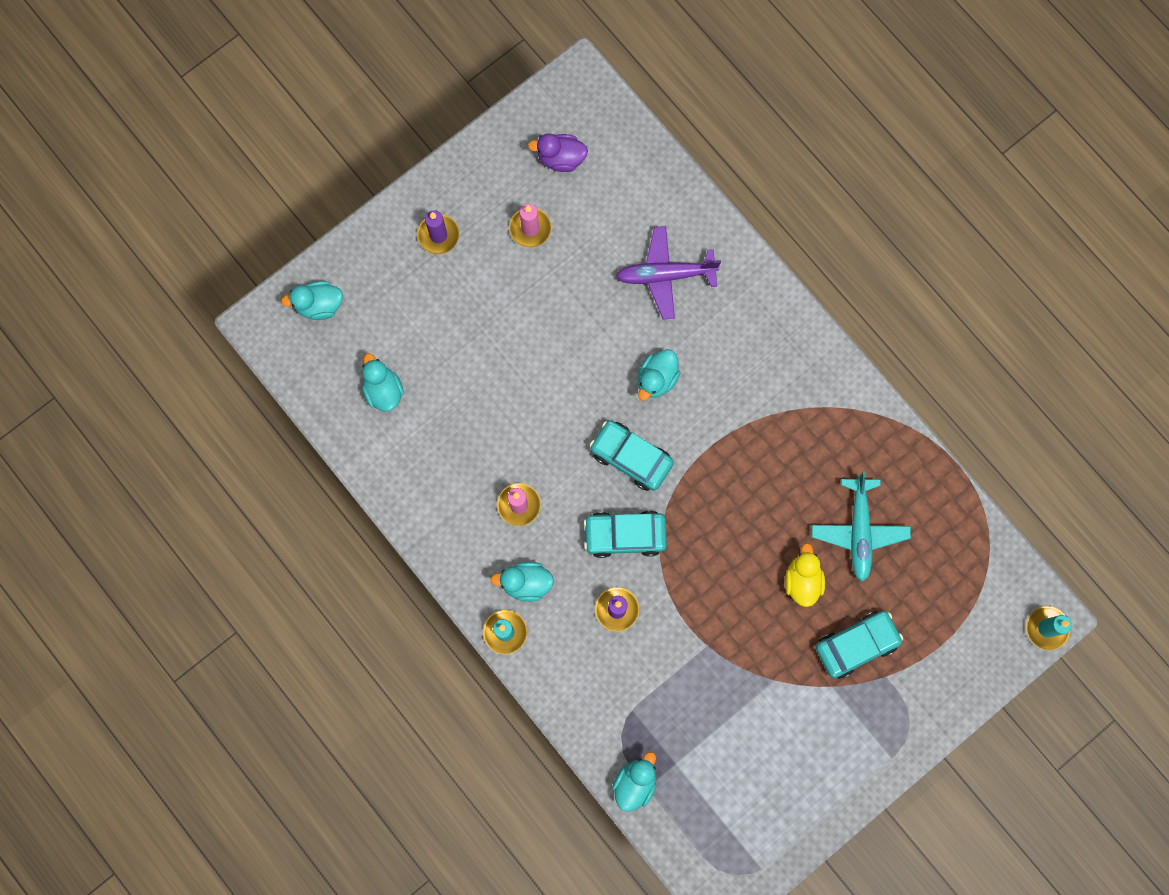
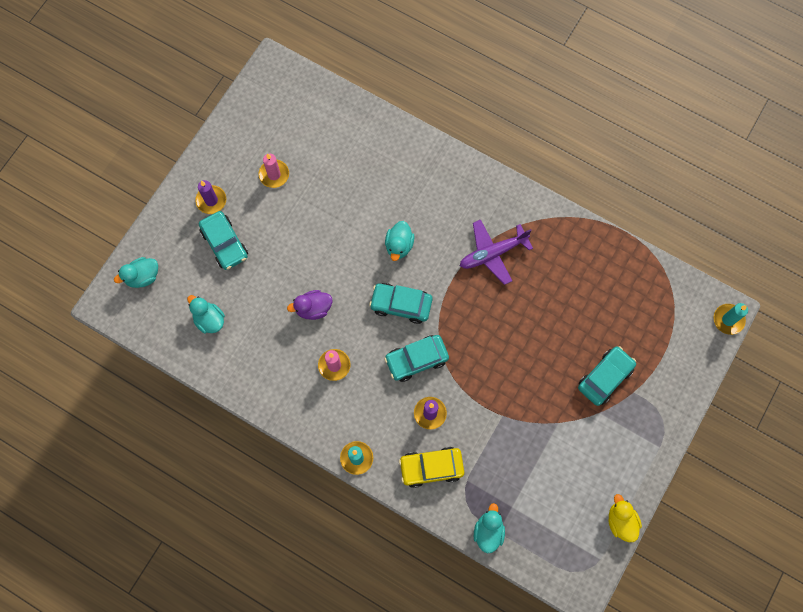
camera: 20 degrees left, 5 degrees down
turquoise duck [490,562,554,602] -> none
purple duck [528,133,588,172] -> purple duck moved to [287,290,332,320]
purple plane [616,226,721,319] -> purple plane moved to [460,219,533,285]
yellow duck [785,543,825,607] -> yellow duck moved to [608,494,642,542]
turquoise plane [811,472,911,582] -> none
none -> turquoise car [199,211,248,270]
none -> yellow car [399,447,464,488]

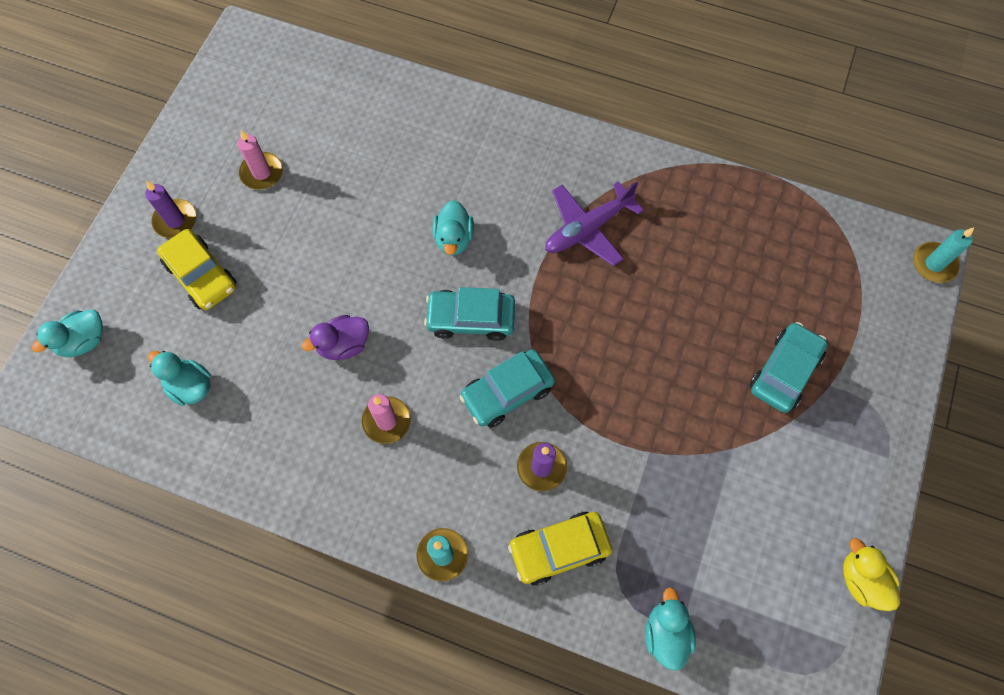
camera: 10 degrees left, 5 degrees down
turquoise car [199,211,248,270] -> yellow car [157,229,237,310]

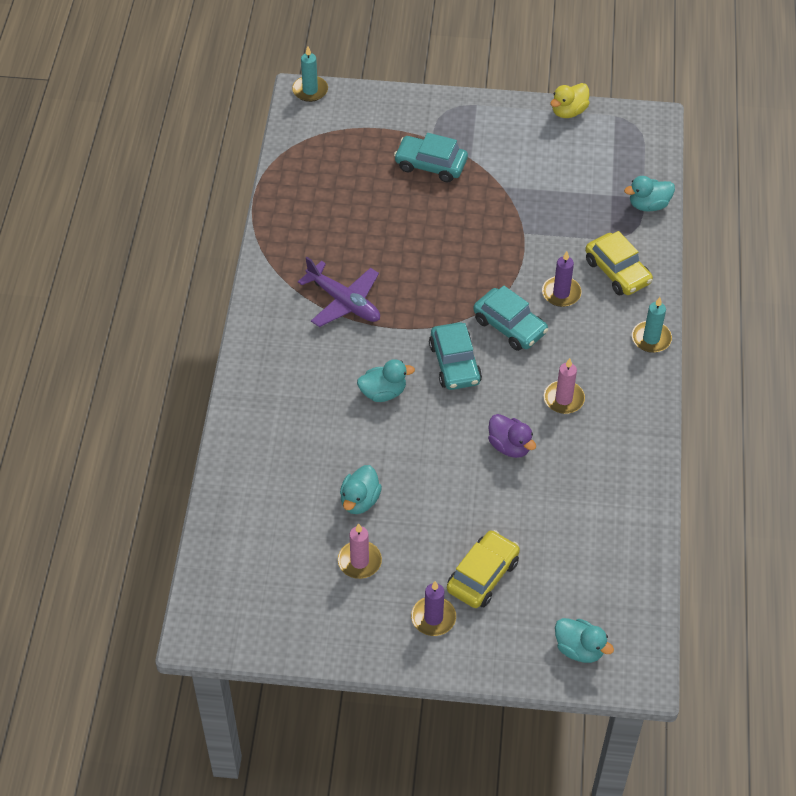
camera: 105 degrees left, 15 degrees down
turquoise duck [148,351,211,406] -> turquoise duck moved to [340,465,382,514]

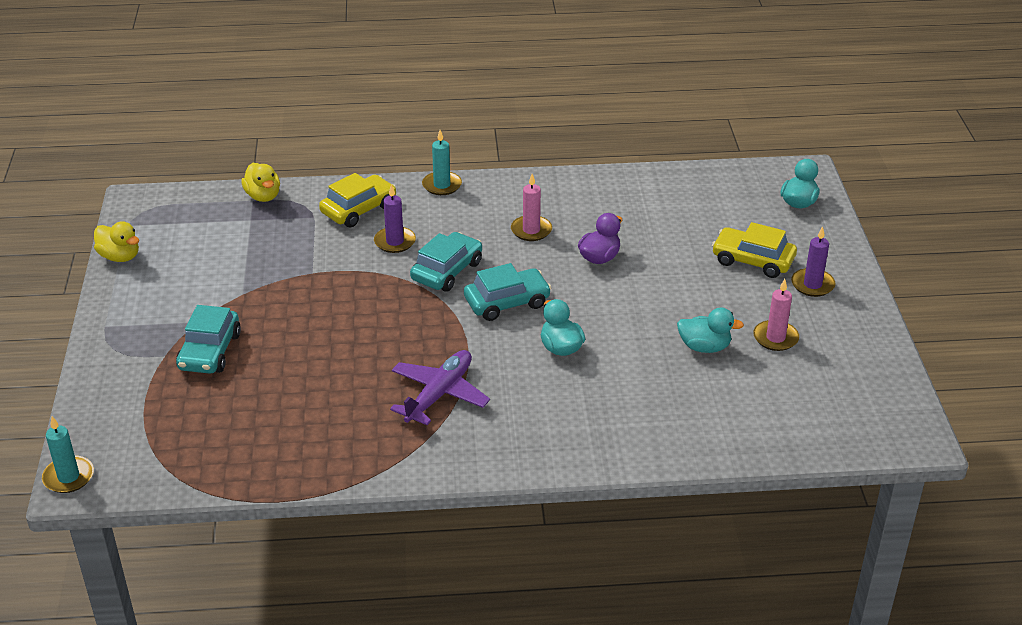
camera: 100 degrees left, 15 degrees down
turquoise duck [624,176,675,212] -> yellow duck [241,163,280,202]

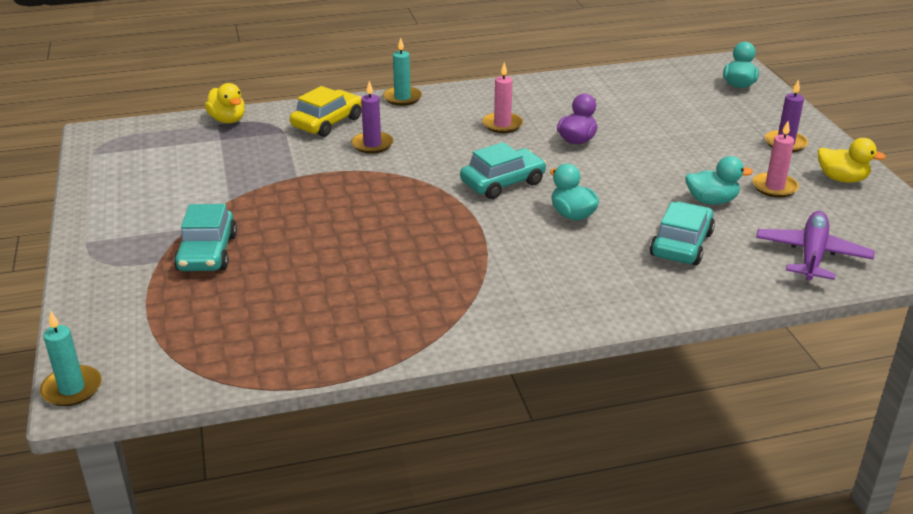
camera: 10 degrees left, 5 degrees down
yellow duck [94,221,139,262] -> yellow duck moved to [818,138,886,183]
purple plane [390,350,490,425] -> purple plane moved to [756,211,874,280]
turquoise car [410,232,482,291] -> turquoise car moved to [650,201,715,265]
yellow car [712,222,797,278] -> none

